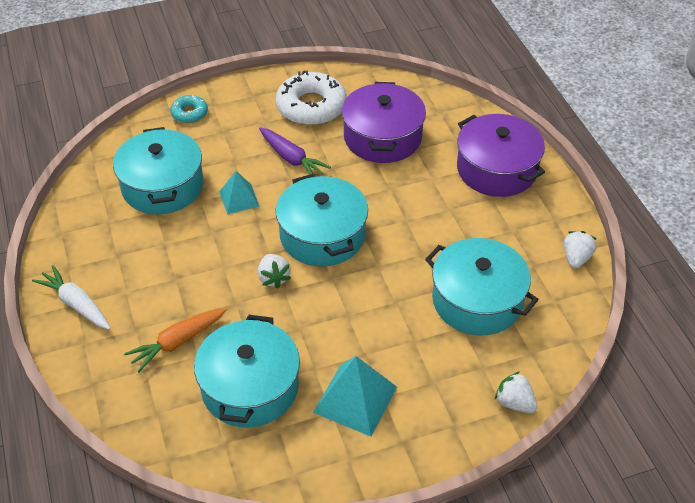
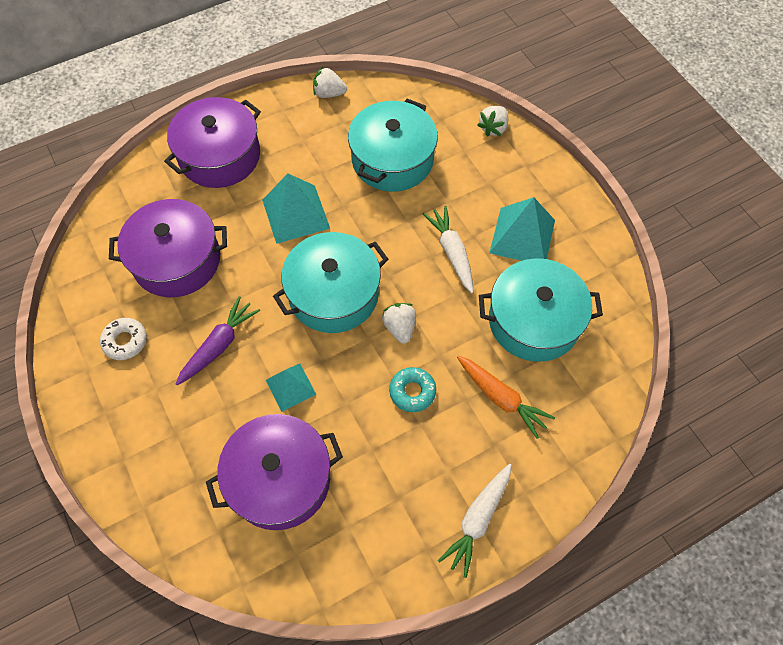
camera: 100 degrees left, 15 degrees up
turquoise pot [113,127,203,214] -> purple pot [206,414,343,530]
turquoise donut [170,95,208,123] -> turquoise donut moved to [389,367,436,412]
white strawberry [258,254,291,289] -> white strawberry turned 75 degrees counterclockwise [382,303,416,344]
white donut [276,71,347,126] -> white donut [100,318,147,360], size x0.52
none -> turquoise pyramid [262,174,330,244]
none -> white carrot [423,206,474,294]

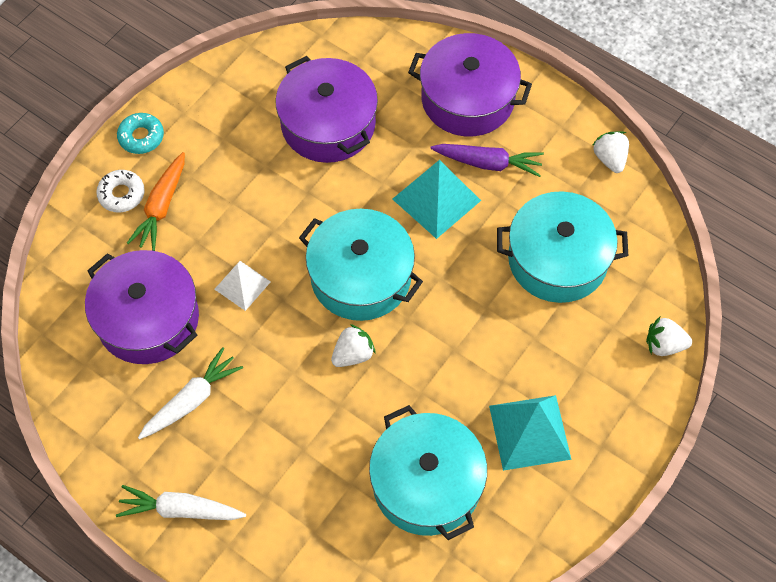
camera: 65 degrees right, 0 degrees up
white donut [100,318,147,360] -> white donut moved to [96,170,145,212]
purple carrot [176,296,260,385] -> purple carrot moved to [430,144,544,177]
turquoise pyramid [266,364,317,412] -> white pyramid [214,261,271,311]
turquoise donut [389,367,436,412] -> turquoise donut moved to [117,113,164,154]
white carrot [423,206,474,294] -> white carrot moved to [138,347,243,439]
orange carrot [457,356,555,439] -> orange carrot moved to [127,152,185,251]

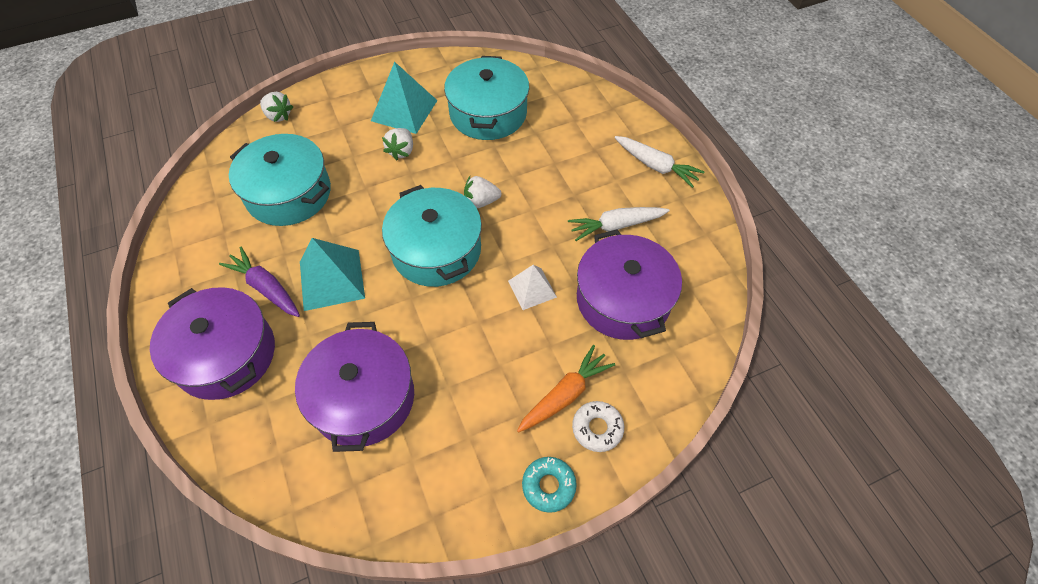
camera: 150 degrees left, 5 degrees down
white strawberry [593,131,629,173] -> white strawberry moved to [382,128,413,160]

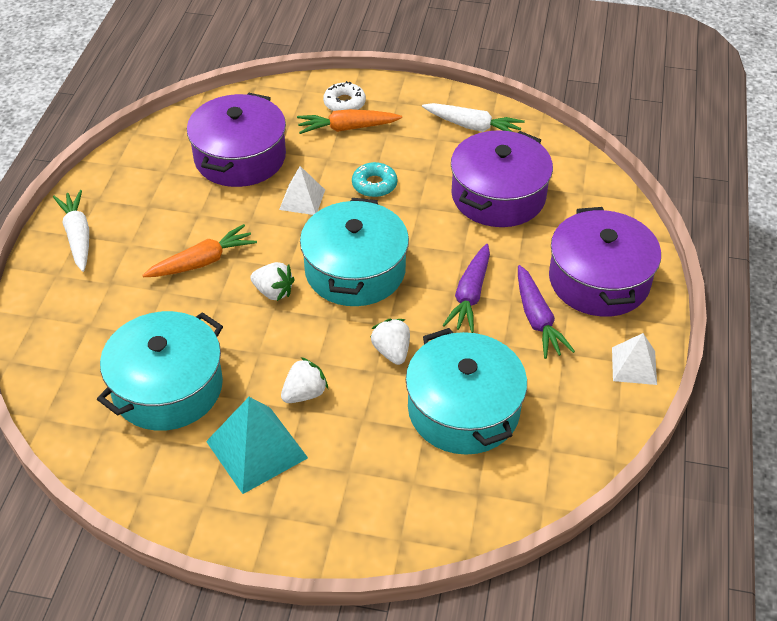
camera: 145 degrees left, 10 degrees down
white strawberry [260,92,293,122] -> white strawberry moved to [371,319,410,365]
turquoise pyramid [300,238,365,311] -> purple carrot [442,244,490,333]
turquoise donut [522,457,577,513] -> turquoise donut moved to [352,162,397,197]
white carrot [568,207,670,241] -> white carrot moved to [422,103,525,132]
none -> orange carrot [142,224,257,277]
none -> white pyramid [612,333,657,385]

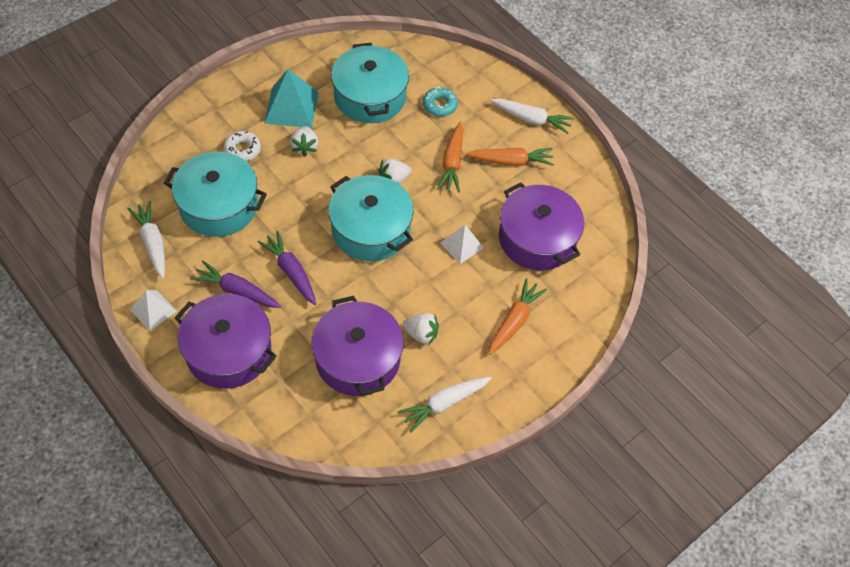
camera: 125 degrees right, 10 degrees up
white donut [323,81,366,111] -> white donut moved to [224,131,261,161]
turquoise donut [352,162,397,197] -> turquoise donut moved to [423,86,458,117]
white strawberry [371,319,410,365] -> white strawberry moved to [403,313,439,346]
none -> white carrot [127,201,165,279]
none -> orange carrot [466,148,554,166]

